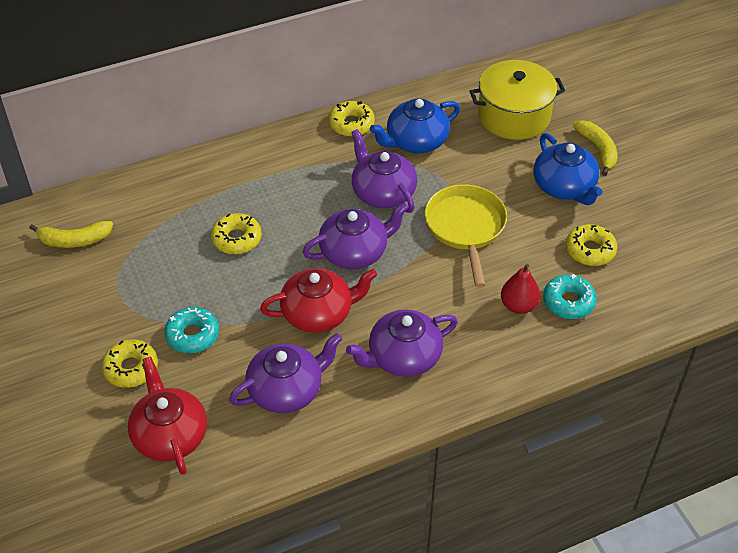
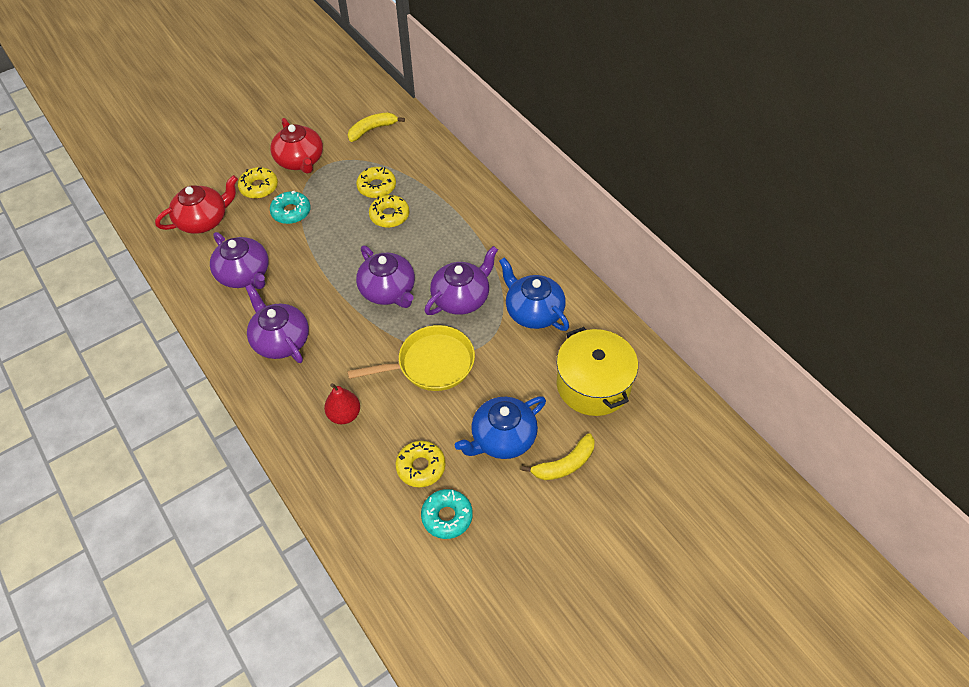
camera: 80 degrees right, 5 degrees up
yellow banana [29,221,113,248] -> yellow banana turned 75 degrees clockwise [348,112,405,142]
red teapot [260,268,377,333] -> red teapot moved to [270,118,323,174]
yellow donut [329,101,375,137] -> yellow donut moved to [356,167,396,198]
turquoise donut [543,274,597,319] -> turquoise donut moved to [421,489,473,539]

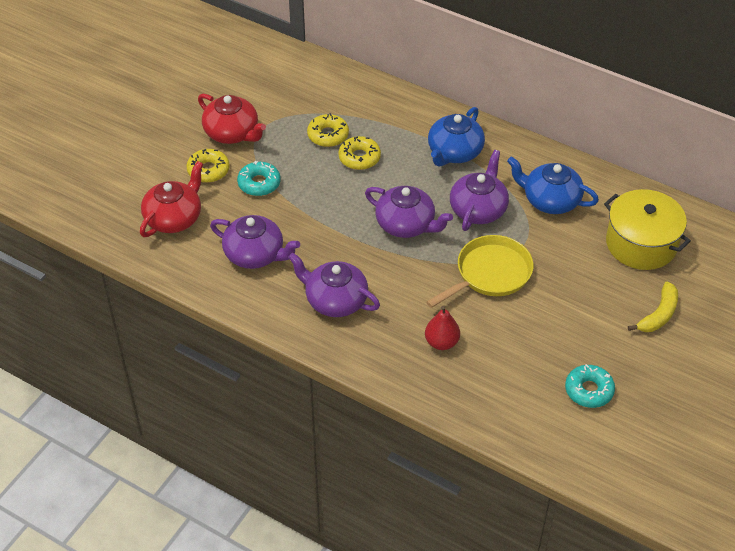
camera: 25 degrees left, 5 degrees down
yellow banana [348,112,405,142] -> none
yellow donut [396,441,446,487] -> none
blue teapot [455,396,546,459] -> blue teapot moved to [428,107,485,167]

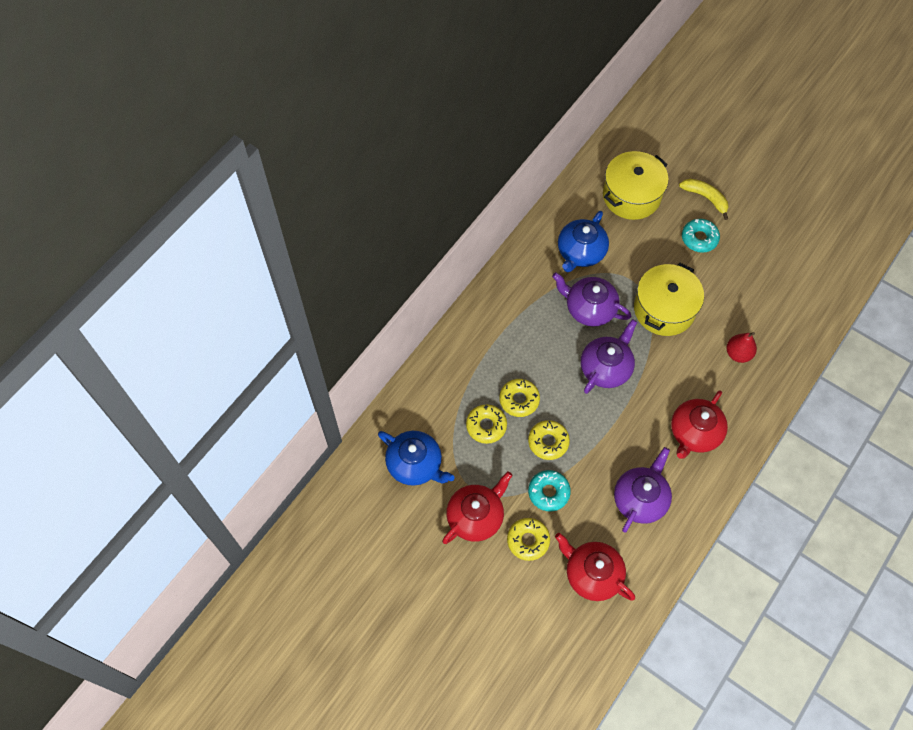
camera: 85 degrees left, 15 degrees up
purple teapot [288,252,380,317] -> red teapot [671,390,728,459]
yellow pan [426,235,534,308] -> yellow pot [634,263,704,336]
blue teapot [428,107,485,167] -> blue teapot moved to [378,431,455,486]
turquoise donut [565,364,615,408] -> turquoise donut moved to [682,219,720,253]
none -> yellow donut [528,420,570,460]

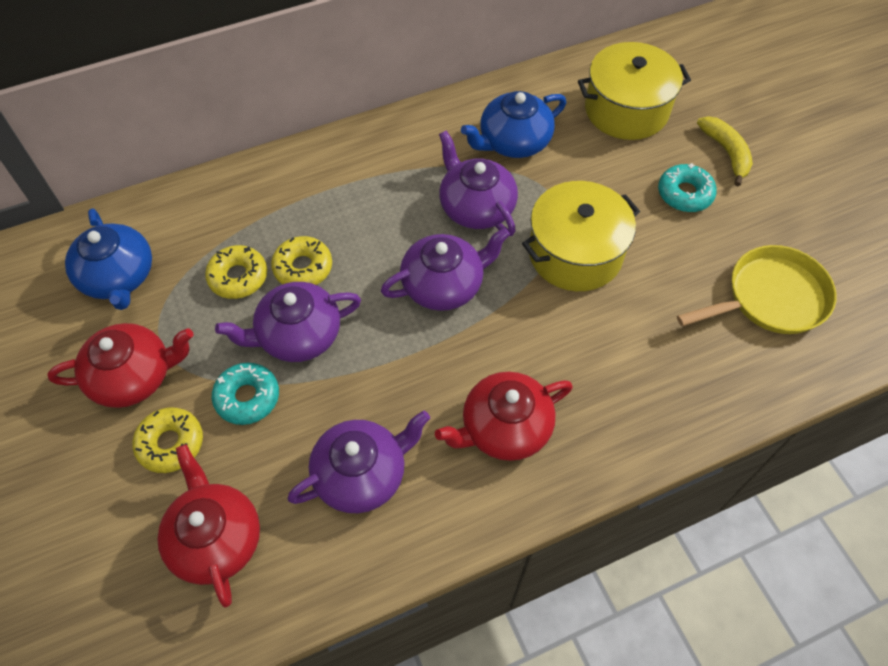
camera: 30 degrees right, 5 degrees down
yellow donut [528,420,570,460] -> purple teapot [215,282,361,362]
red pear [726,332,757,363] -> none
none -> yellow pan [677,245,837,334]

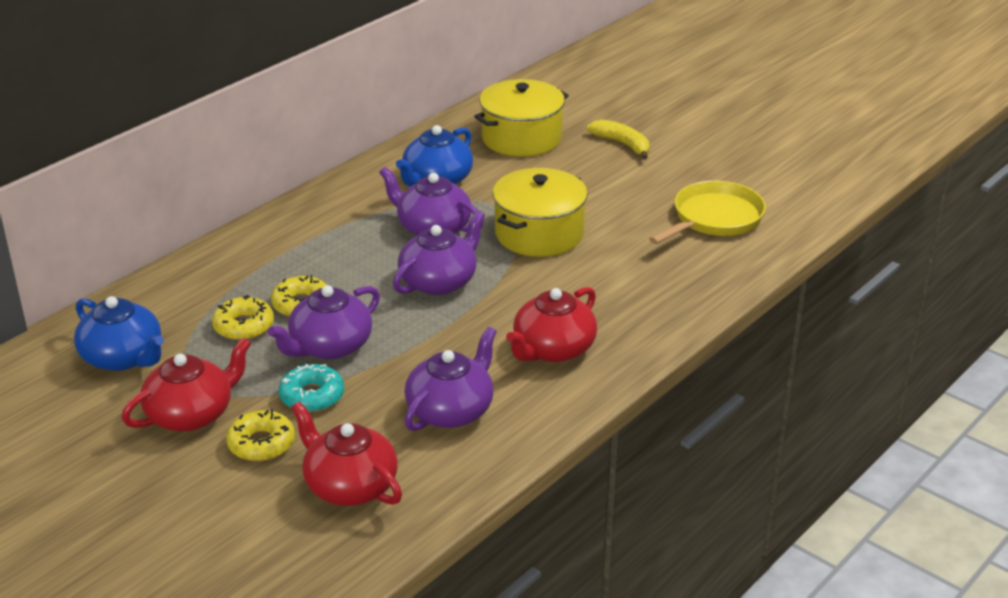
camera: 25 degrees left, 25 degrees down
turquoise donut [658,163,717,212] -> none

